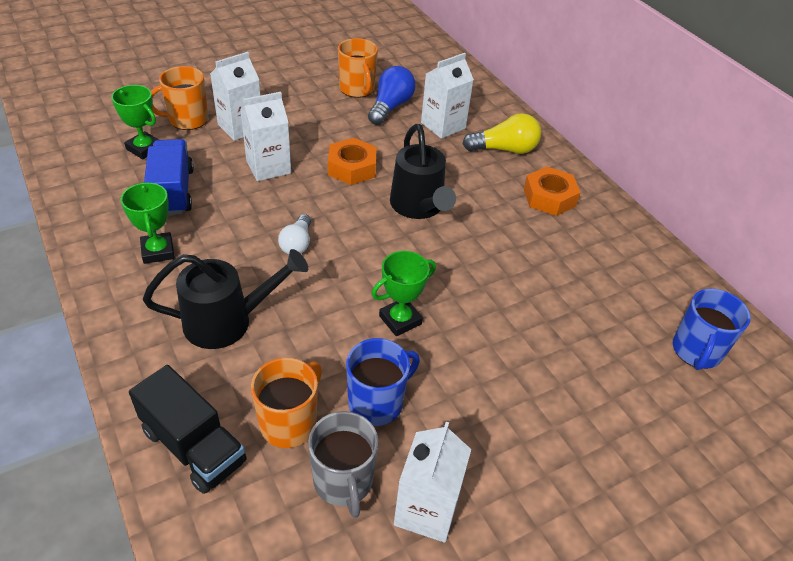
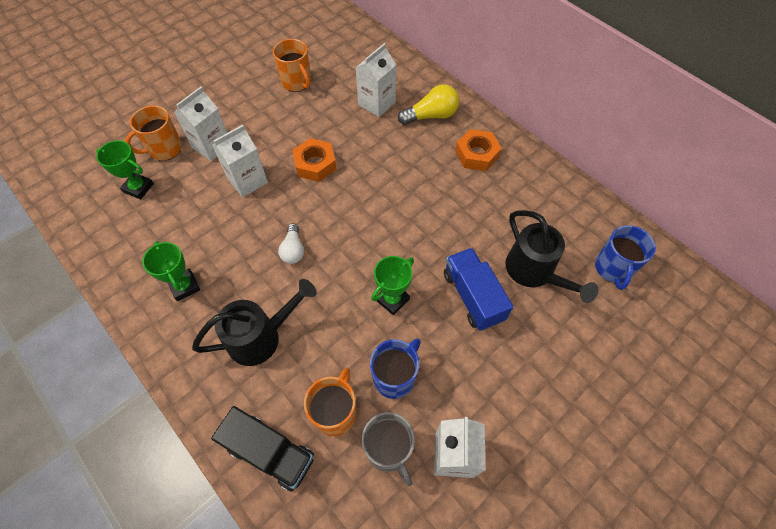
camera: 10 degrees left, 15 degrees up
blue truck [144,139,194,215] -> blue truck moved to [444,248,513,331]
blue light bulb [368,66,416,125] -> none
black watering can [390,124,456,219] -> black watering can moved to [505,210,598,303]

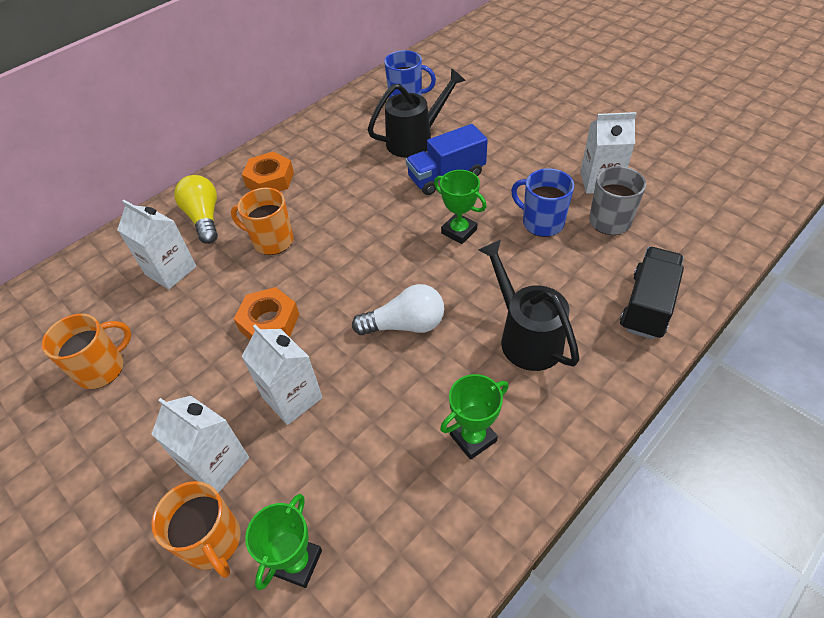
camera: 90 degrees left, 10 degrees down
white light bulb [278,223,304,264] -> white light bulb [352,284,445,335], size x1.52
orange mug [304,368,356,436] -> orange mug moved to [231,188,294,255]

